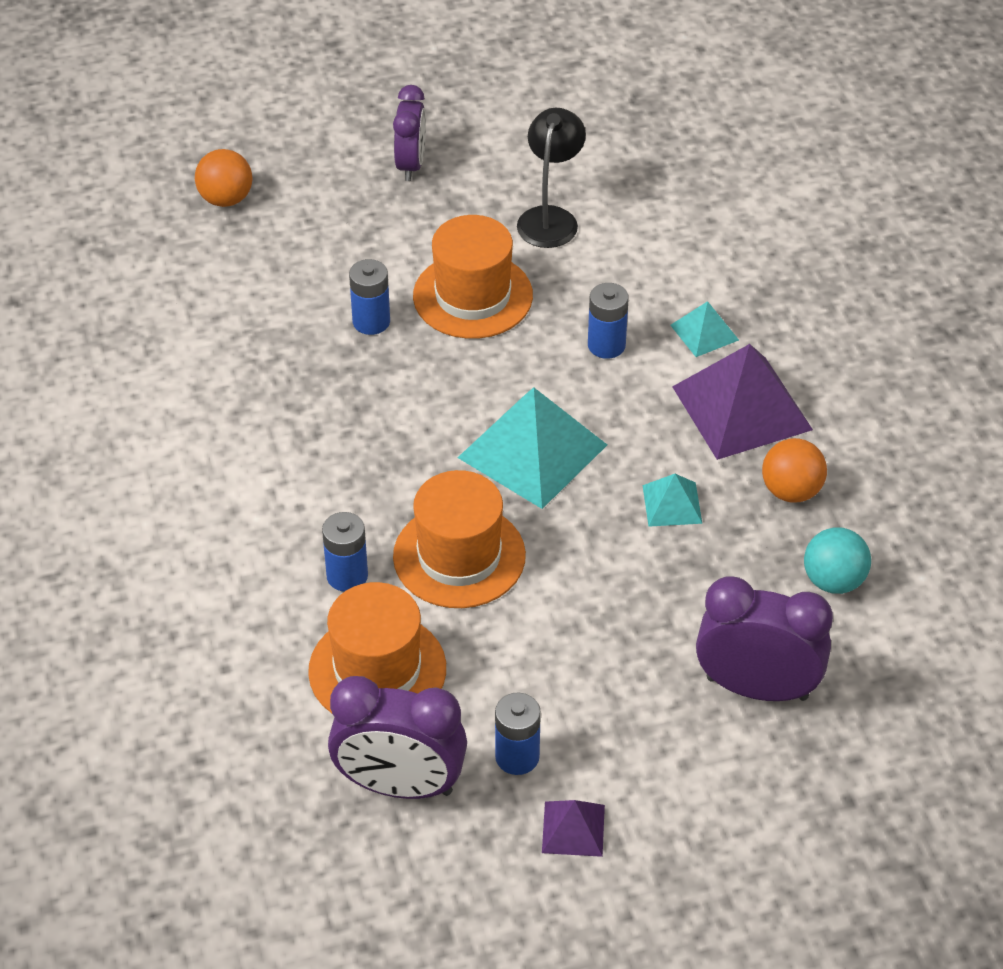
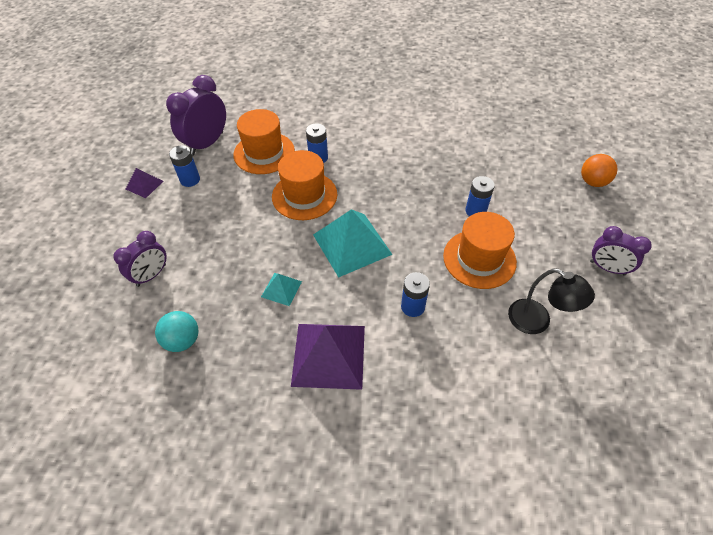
camera: 115 degrees right, 5 degrees up
turquoise pyramid [670,301,739,357] -> none
purple clock [696,576,833,701] -> purple clock [113,231,167,287], size x0.65
orange ball [762,438,827,503] -> none

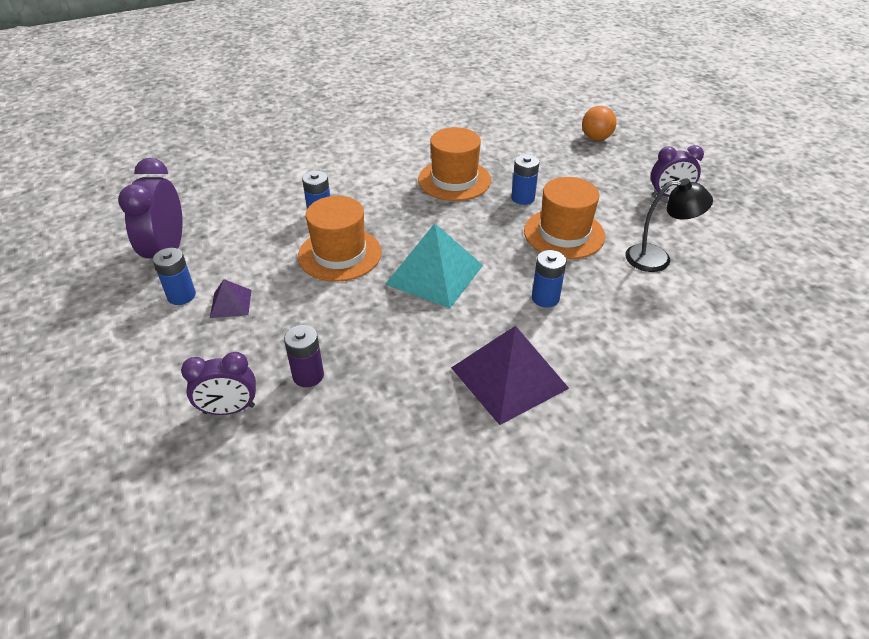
camera: 35 degrees left, 10 degrees down
purple clock [113,231,167,287] -> purple clock turned 75 degrees clockwise [181,352,256,415]
purple pyramid [126,168,163,198] -> purple pyramid moved to [210,279,251,318]
turquoise ball [155,311,198,352] -> none
orange hat [233,109,295,174] -> orange hat moved to [418,127,491,201]
turquoise pyramid [261,273,302,306] -> none
none -> purple battery [284,325,324,387]

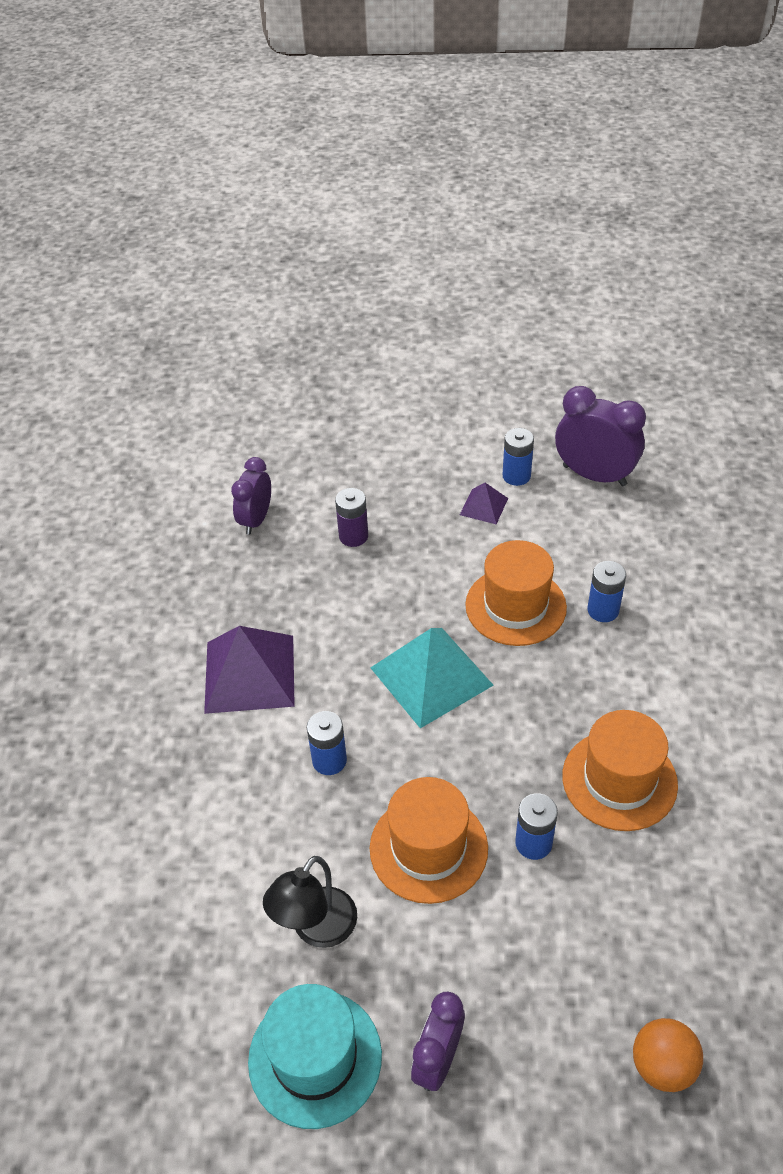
camera: 120 degrees right, 5 degrees up
purple clock [181,352,256,415] -> purple clock moved to [231,457,271,535]
none -> turquoise hat [248,984,382,1129]

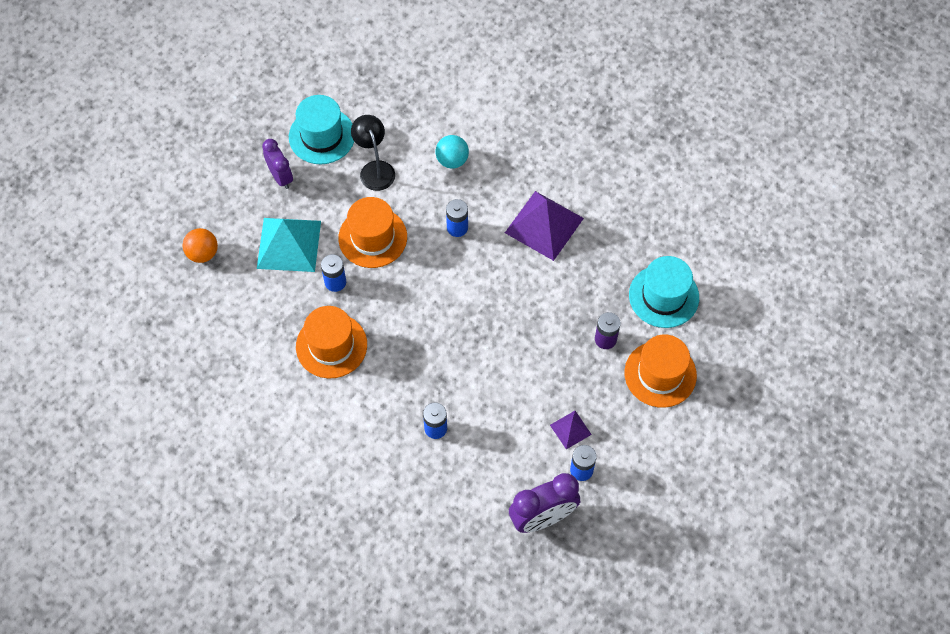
camera: 125 degrees right, 15 degrees up
purple clock [231,457,271,535] -> turquoise hat [629,256,699,328]
turquoise pyramid [371,628,494,728] -> turquoise pyramid moved to [257,218,321,272]
orange hat [465,540,567,646] -> orange hat moved to [624,335,697,408]
none -> turquoise ball [436,135,469,169]

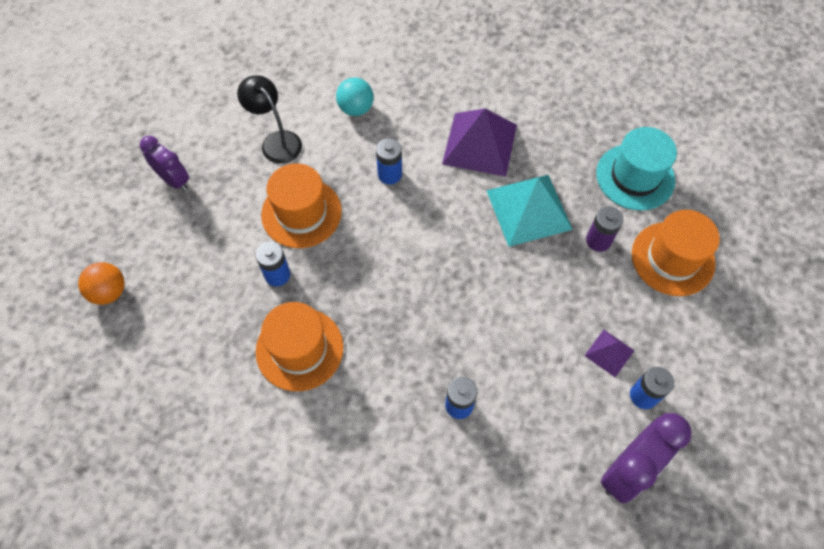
camera: 20 degrees left, 0 degrees up
turquoise pyramid [257,218,321,272] -> turquoise pyramid moved to [486,175,573,247]
turquoise hat [289,95,354,164] -> none

